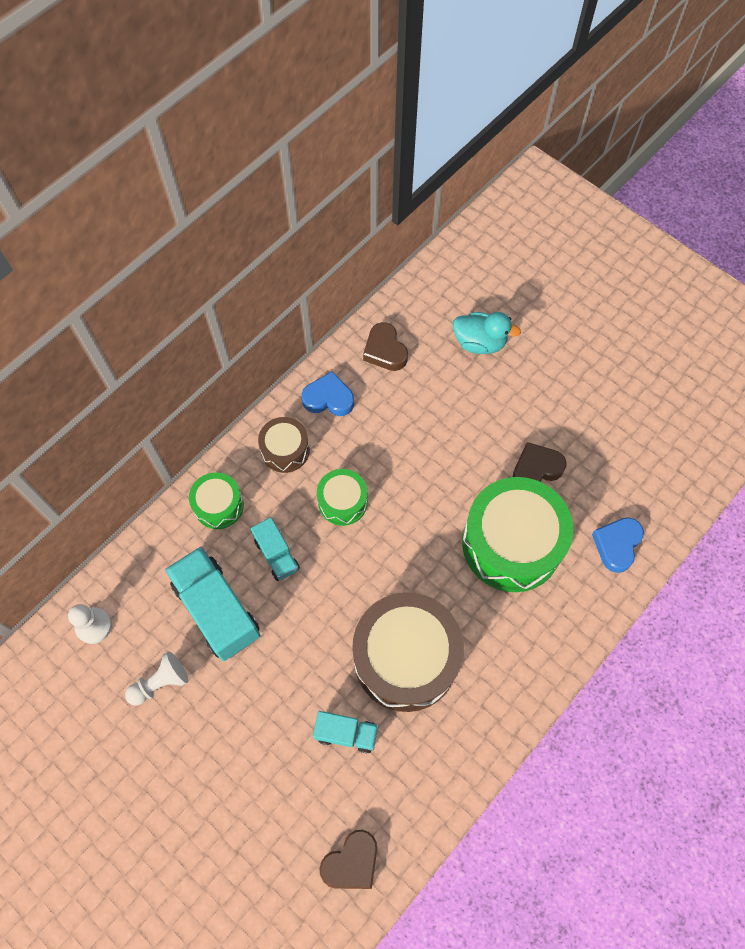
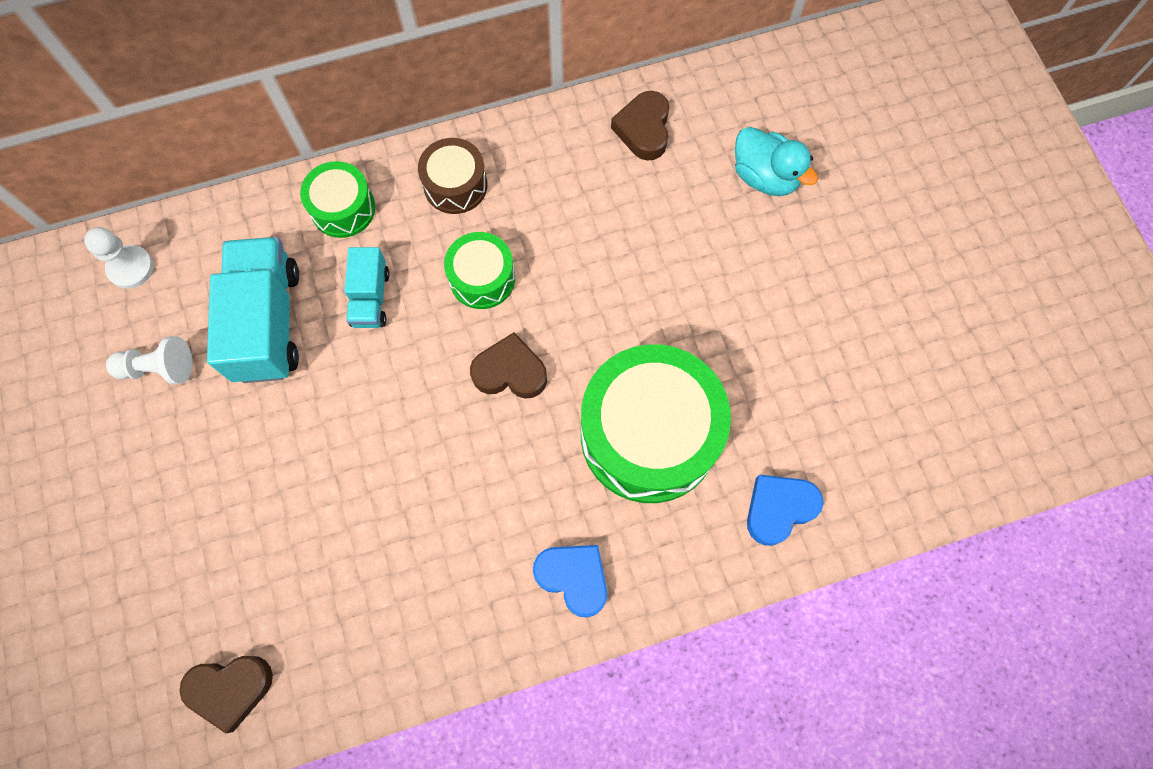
camera: 30 degrees right, 5 degrees up
blue heart [302,371,354,416] -> blue heart moved to [533,545,607,617]
turquoise truck [313,711,378,753] -> none
brown drum [352,592,464,712] -> none
brown heart [513,442,567,482] -> brown heart moved to [470,332,547,399]

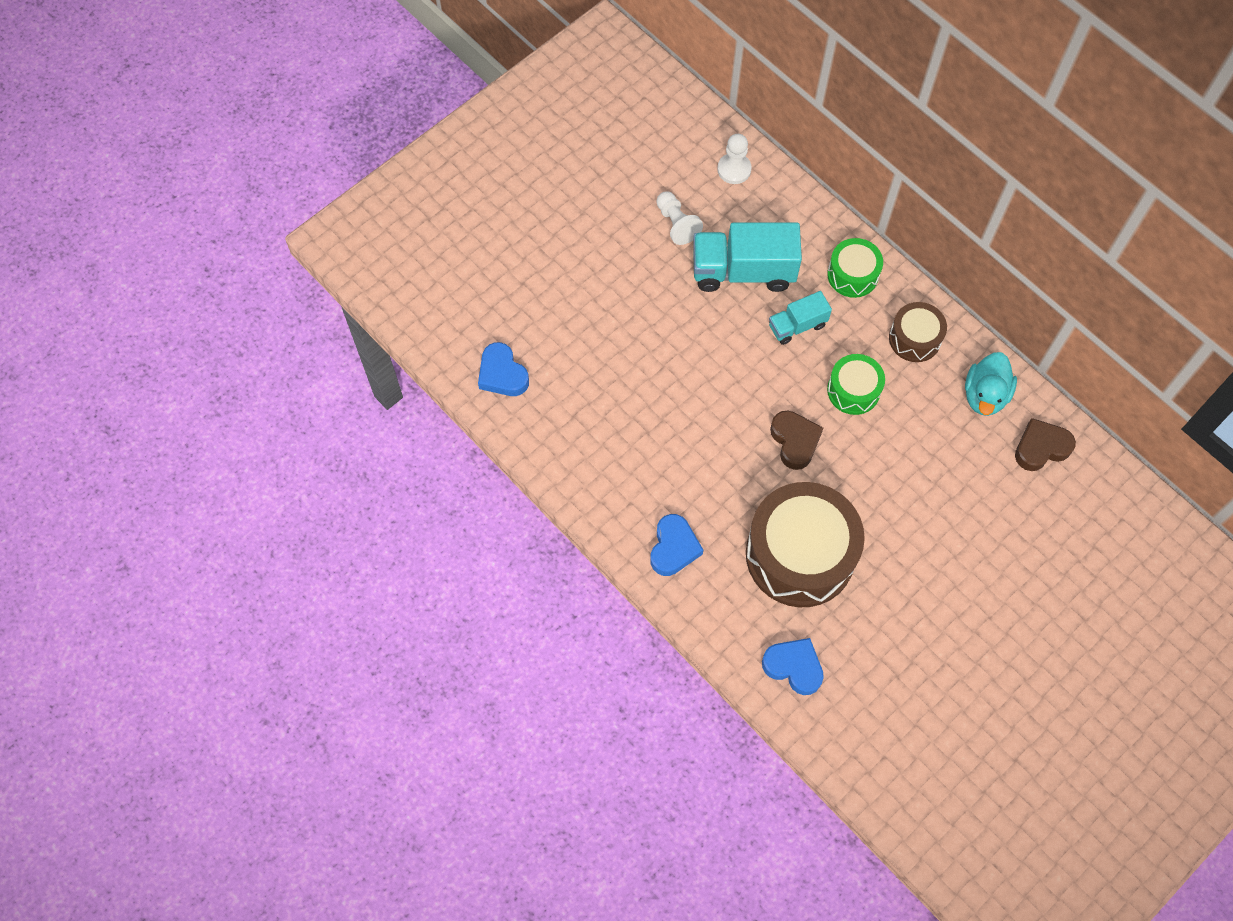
camera: 65 degrees right, 5 degrees down
brown heart [179,656,273,734] -> blue heart [478,342,529,396]
turquoise truck [207,237,299,383] -> turquoise truck turned 150 degrees counterclockwise [693,222,802,292]
green drum [581,344,731,503] -> brown drum [746,482,865,607]
turquoise duck [735,127,818,196] -> turquoise duck moved to [965,352,1017,416]

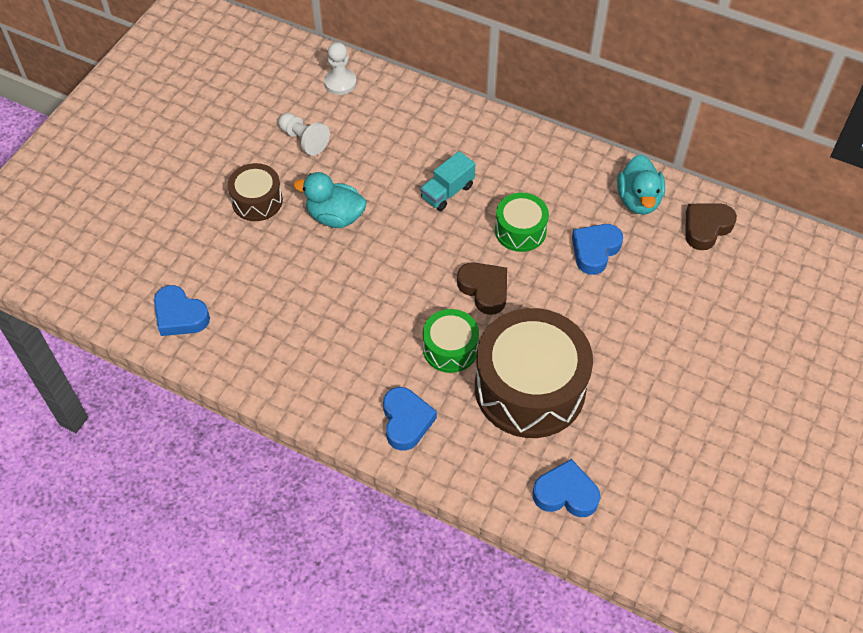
camera: 20 degrees left, 10 degrees down
turquoise truck [693,222,802,292] -> none
green drum [827,238,883,298] -> green drum moved to [423,309,479,373]
brown drum [889,302,947,362] -> brown drum moved to [228,163,283,221]
none -> turquoise duck [293,172,367,228]
none -> blue heart [572,224,623,275]

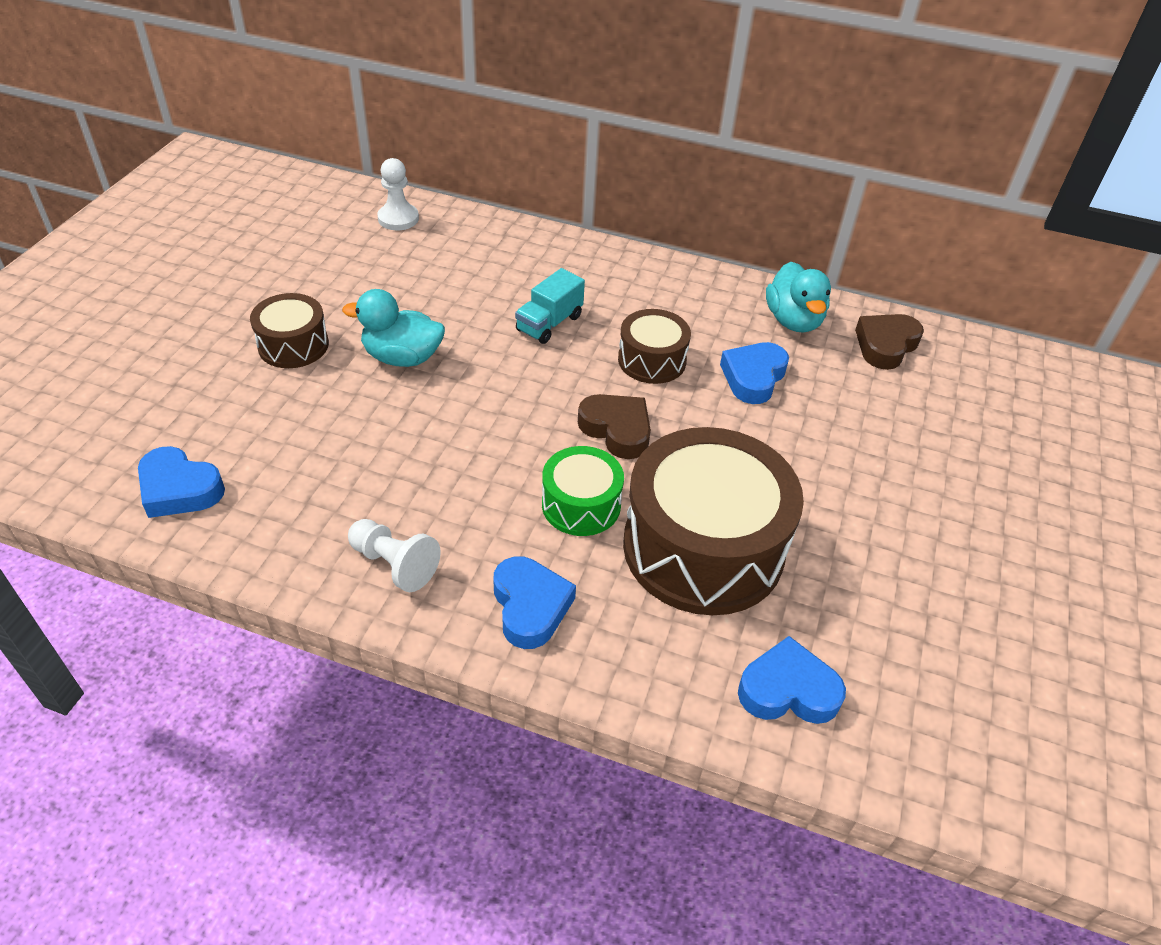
camera: 10 degrees left, 10 degrees down
white pawn [278,113,330,156] -> white pawn moved to [348,519,441,592]
green drum [495,193,549,252] -> brown drum [618,309,691,384]

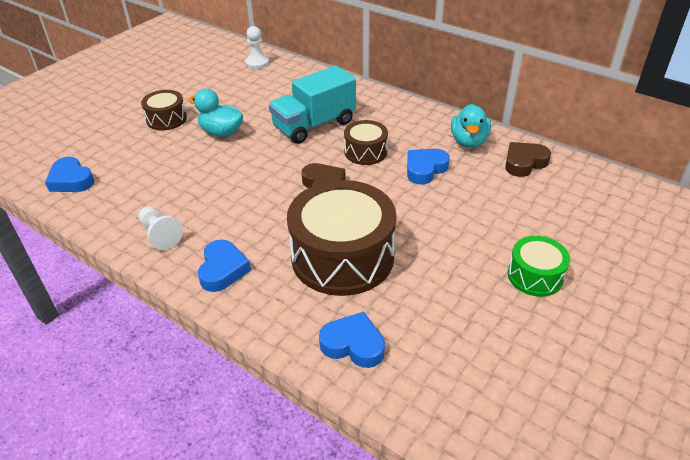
camera: 20 degrees right, 5 degrees down
turquoise truck [515,268,585,344] -> turquoise truck [269,66,356,144], size x1.82
green drum [542,446,624,536] -> green drum moved to [508,236,570,297]

